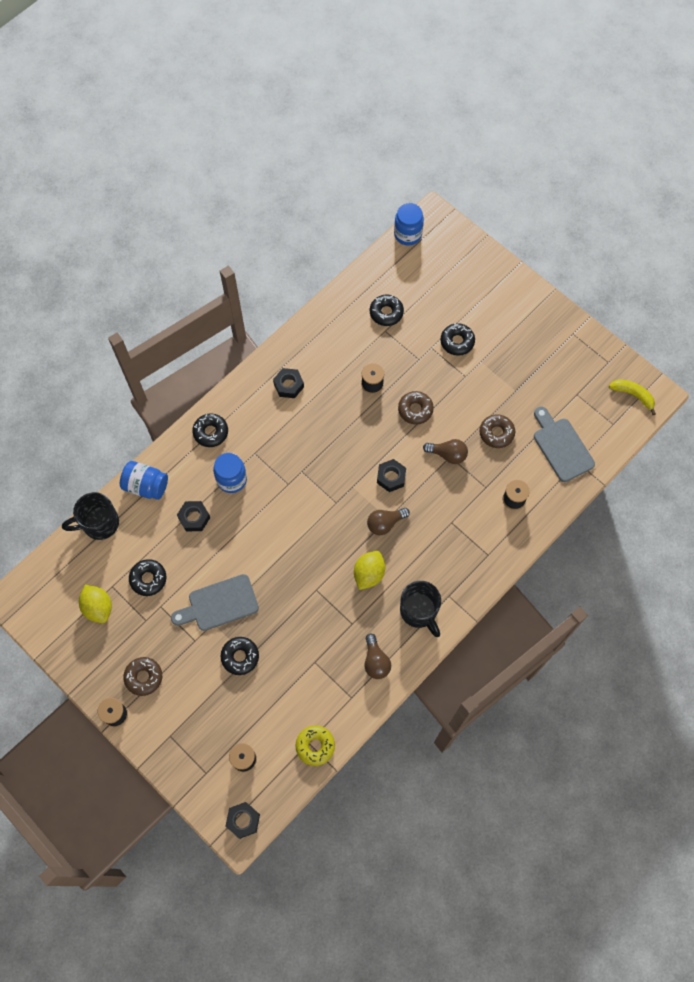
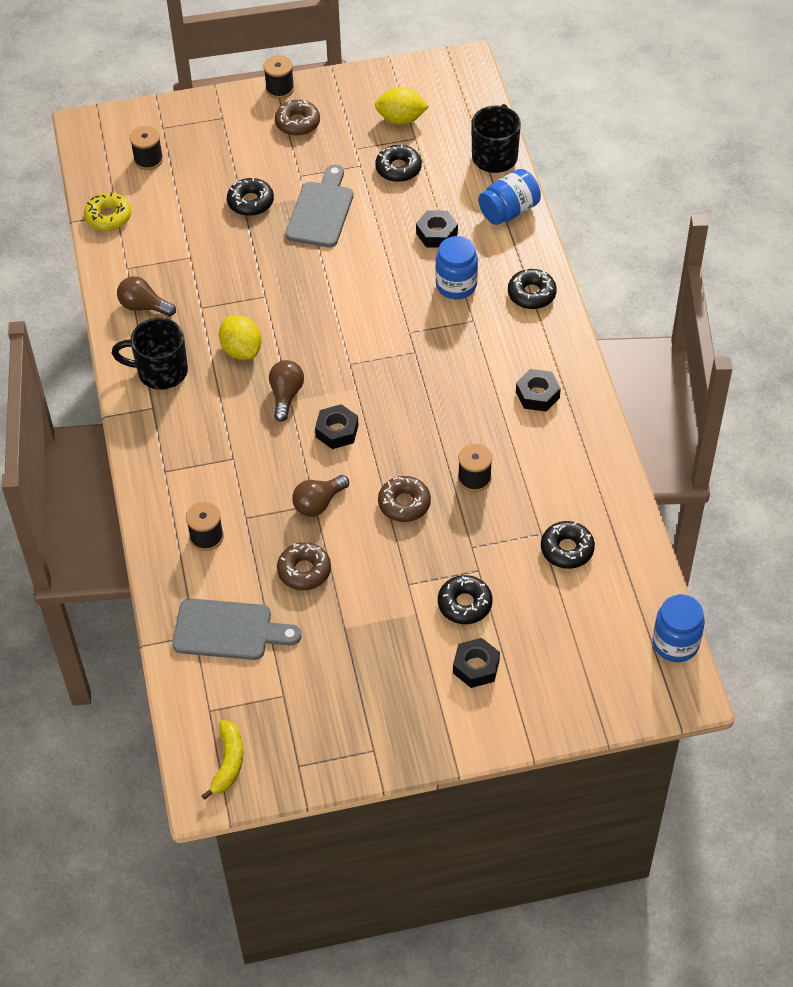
camera: 125 degrees right, 15 degrees down
black nut [226,802,260,839] -> black nut moved to [453,638,500,688]
yellow banana [609,379,656,415] -> yellow banana turned 60 degrees counterclockwise [201,720,243,800]

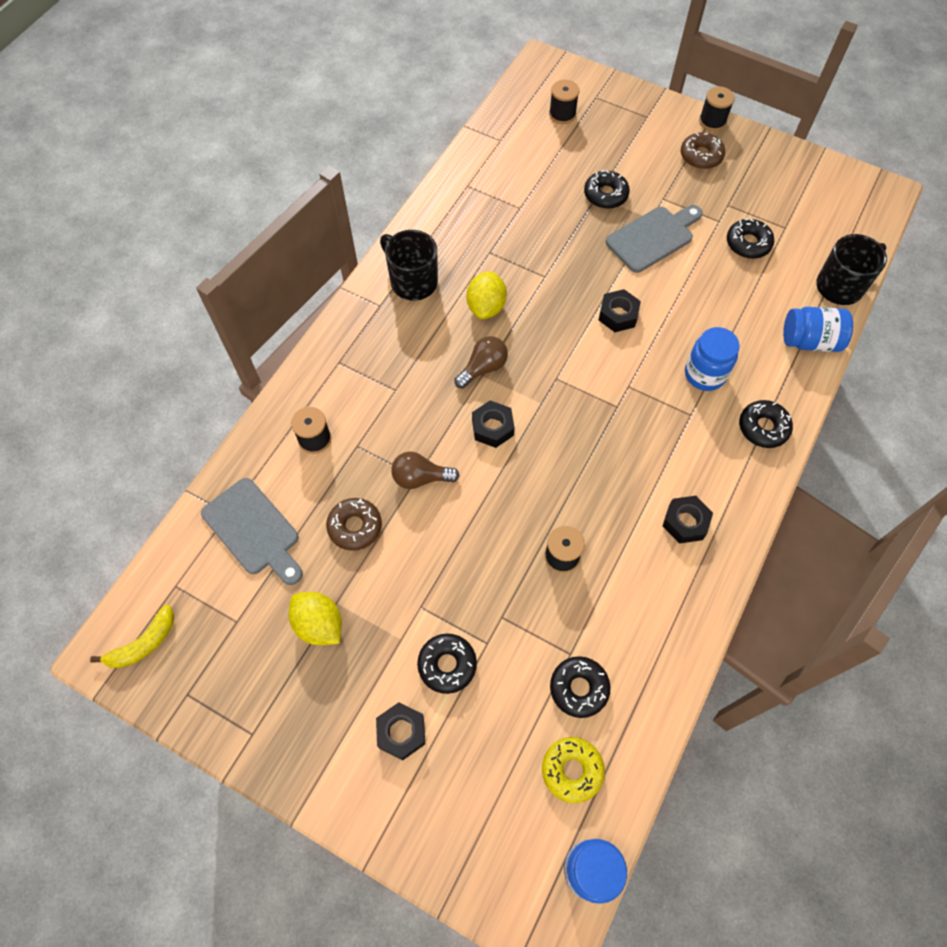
camera: 40 degrees right, 10 degrees up
yellow donut [84,193,131,231] -> yellow donut moved to [542,737,605,803]
brown light bulb [117,276,176,317] -> none
yellow lemon [375,87,429,125] -> yellow lemon moved to [289,592,342,645]
brown donut [378,476,431,522] -> none
black nut [416,210,458,248] -> black nut moved to [599,289,641,332]

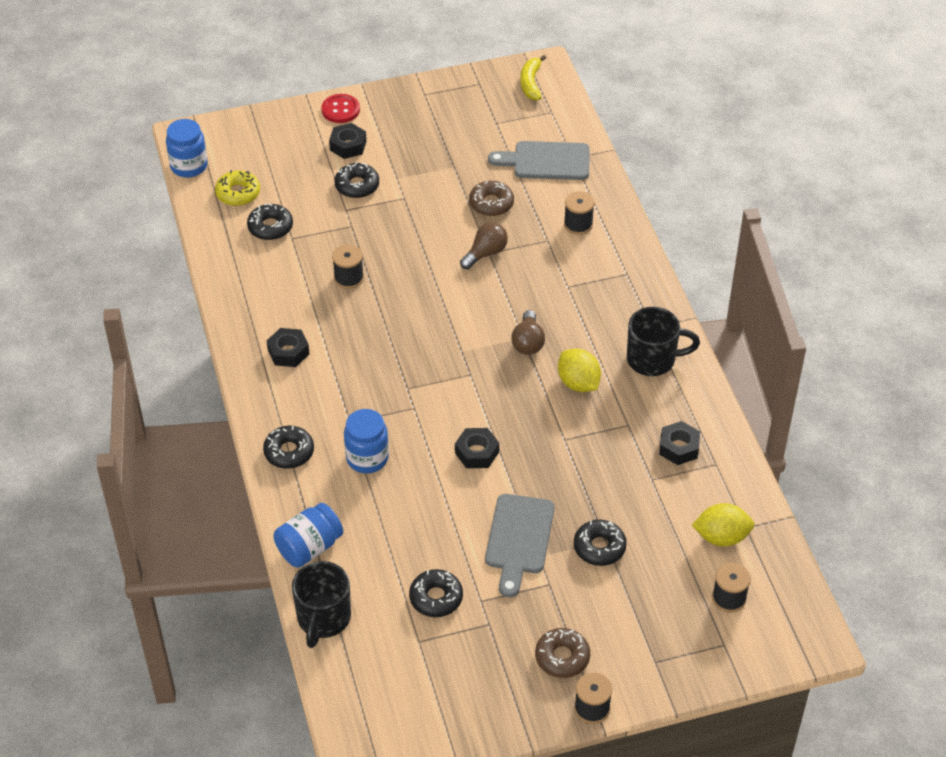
camera: 135 degrees right, 15 degrees down
yellow lemon [289,592,342,645] -> yellow lemon moved to [692,503,755,547]
black nut [472,400,515,448] -> black nut moved to [659,421,700,465]
none -> red button [321,94,360,123]

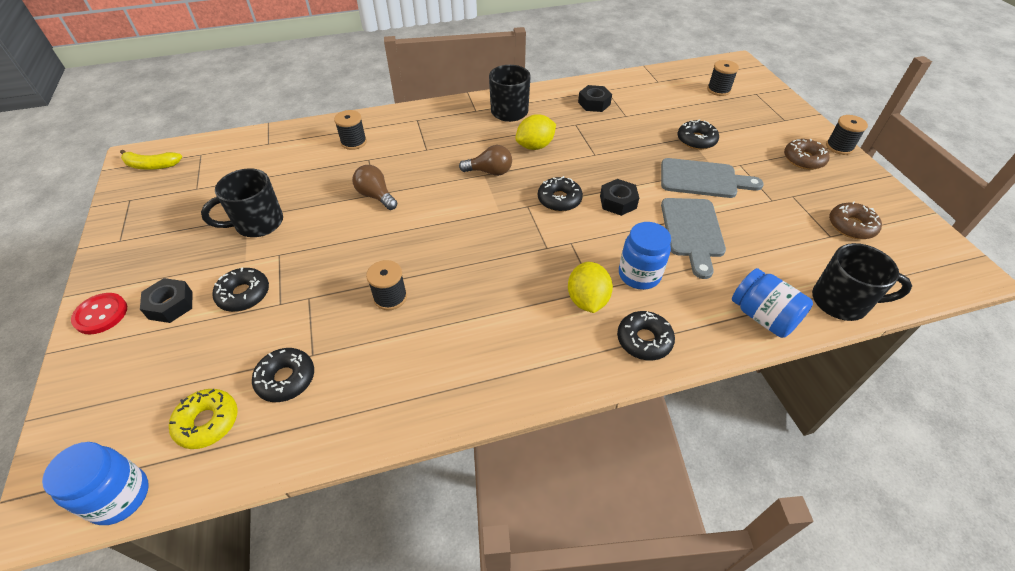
camera: 90 degrees left, 0 degrees up
black nut [267,328,309,367] -> none
black donut [409,569,463,617] -> black donut moved to [538,176,583,212]
brown donut [469,181,514,216] -> brown donut moved to [829,201,882,239]
grey cutting board [488,141,590,180] -> grey cutting board moved to [661,198,726,279]
yellow lemon [692,503,755,547] -> yellow lemon moved to [568,262,613,313]
none -> black mug [201,168,283,237]

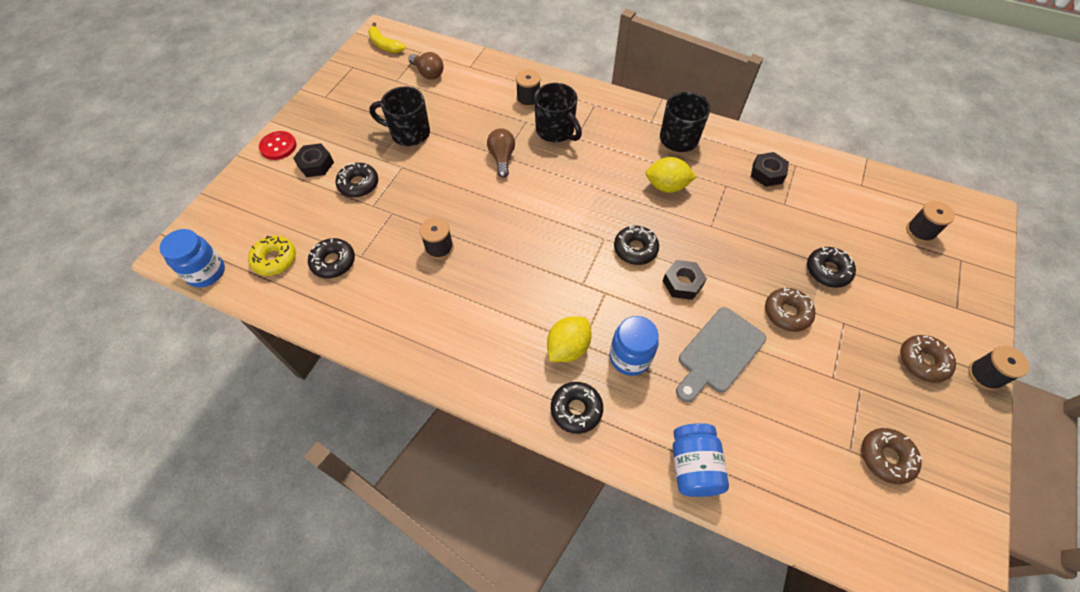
camera: 40 degrees right, 10 degrees up
brown light bulb [459,145,512,176] -> brown light bulb moved to [408,52,444,80]
grey cutting board [661,158,764,198] -> brown donut [765,288,815,332]
black mug [812,243,912,321] -> black mug moved to [534,83,582,142]

